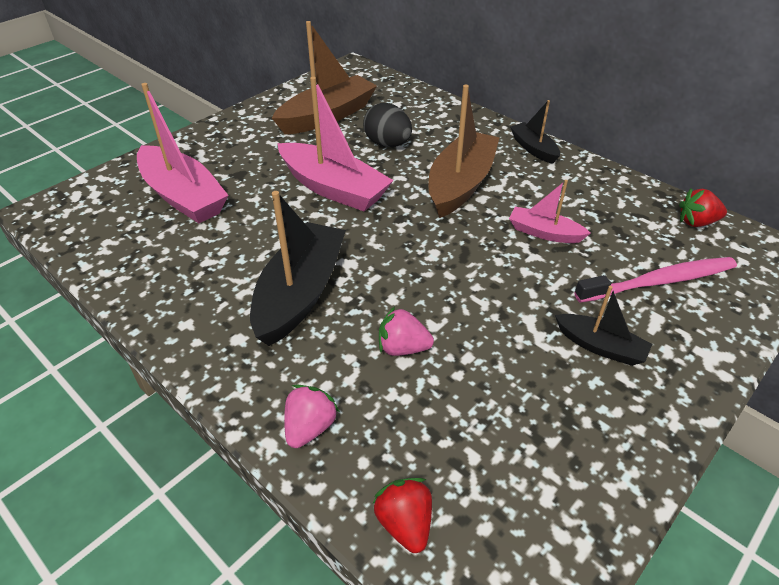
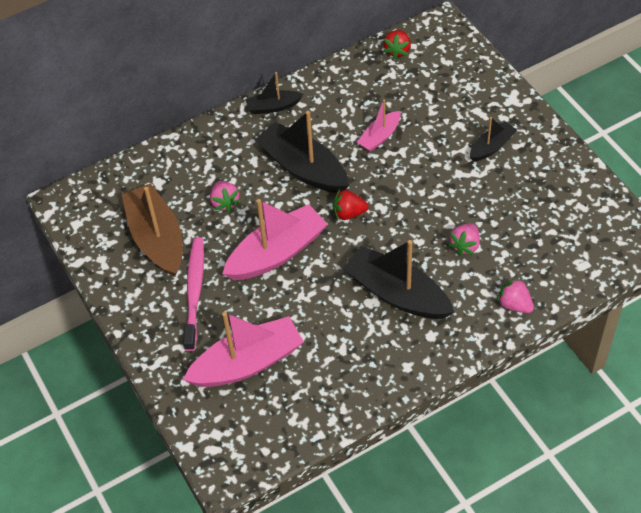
camera: 70 degrees left, 10 degrees up
black egg [363,103,412,147] -> pink strawberry [210,181,241,212]
red strawberry [372,478,432,553] -> red strawberry moved to [333,189,369,220]
brown boat [429,85,500,218] -> black boat [255,111,349,193]
pink toothbrush [574,257,737,303] -> pink toothbrush moved to [183,237,204,351]

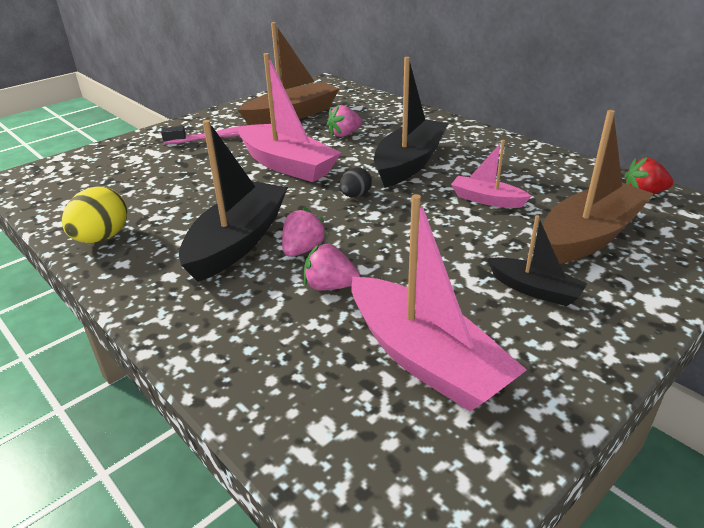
camera: 75 degrees right, 20 degrees down
pink boat [183,312,304,387] -> pink boat moved to [351,194,527,412]
black boat [246,72,303,114] -> none
red strawberry [333,189,369,220] -> black egg [340,167,372,198]
pink strawberry [496,277,534,313] -> pink strawberry moved to [282,207,328,257]
none -> yellow egg [62,186,128,243]
none -> brown boat [543,110,654,264]

